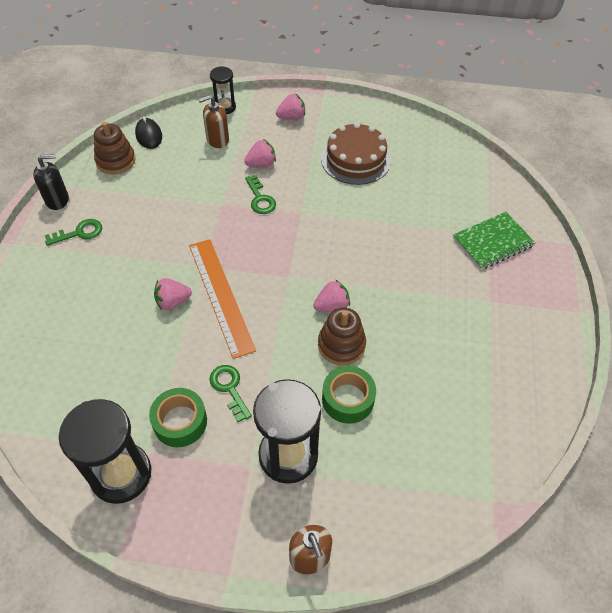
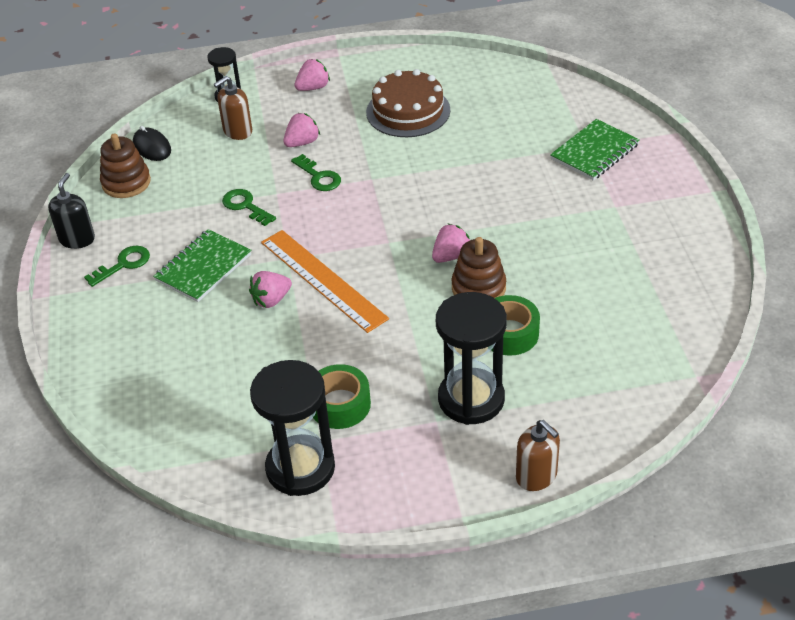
camera: 15 degrees left, 10 degrees down
black soap dispenser [33,154,69,210] -> black soap dispenser turned 45 degrees counterclockwise [48,173,95,249]
green key [209,365,252,422] -> green key moved to [222,189,276,226]
none -> green notebook [153,229,251,302]

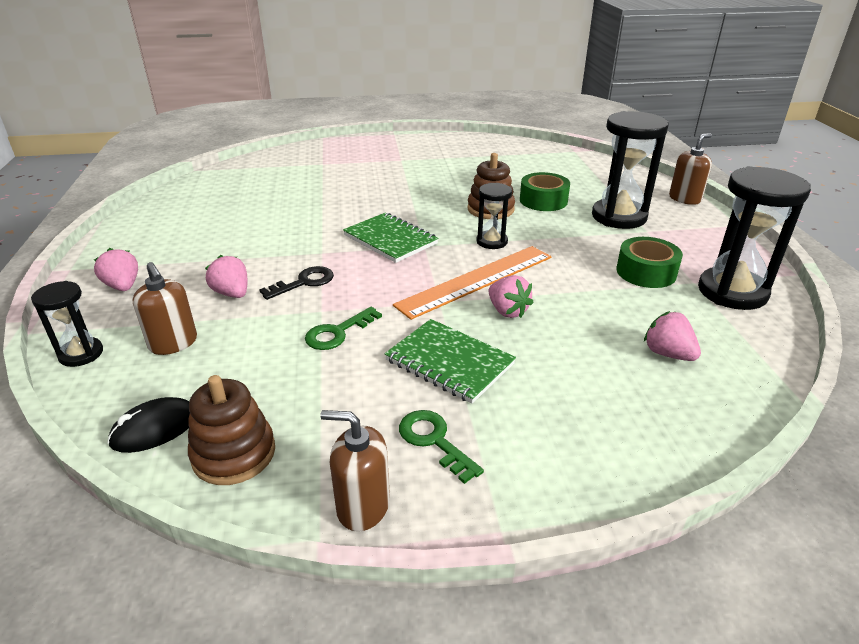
camera: 90 degrees left, 10 degrees down
black soap dispenser [48,173,95,249] -> brown soap dispenser [320,410,390,531]
green key [291,154,341,191] -> black key [259,266,334,300]
brown cake [366,69,450,137] -> none
pink strawberry [432,223,470,263] -> pink strawberry moved to [644,311,701,361]
green notebook [550,119,640,181] -> green notebook moved to [343,212,439,263]
none -> black hourglass [476,183,512,249]

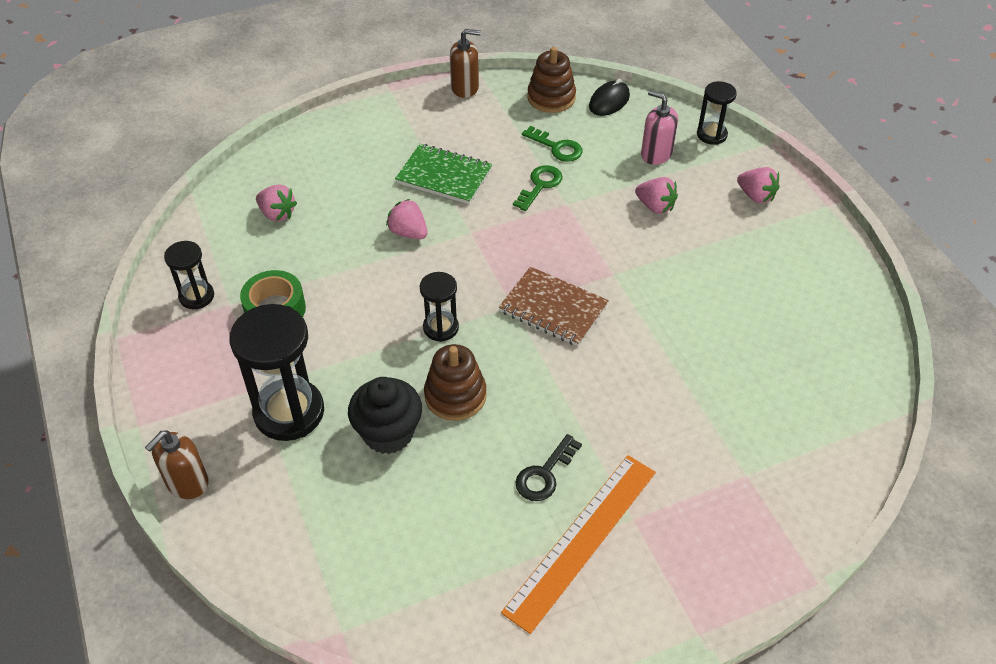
camera: 165 degrees right, 15 degrees up
brown soap dispenser [132,262,197,355] -> pink soap dispenser [641,90,678,165]
black key [259,266,334,300] -> black key moved to [515,434,582,501]
green notebook [343,212,439,263] -> brown notebook [499,267,609,346]
orange ruler [393,246,551,320] -> orange ruler moved to [501,455,656,634]
green key [399,410,484,484] -> green key moved to [522,126,583,162]
green tape [520,172,570,211] -> black cupcake [348,377,422,454]
black hourglass [698,166,811,310] -> black hourglass [164,241,214,309], size x0.54

